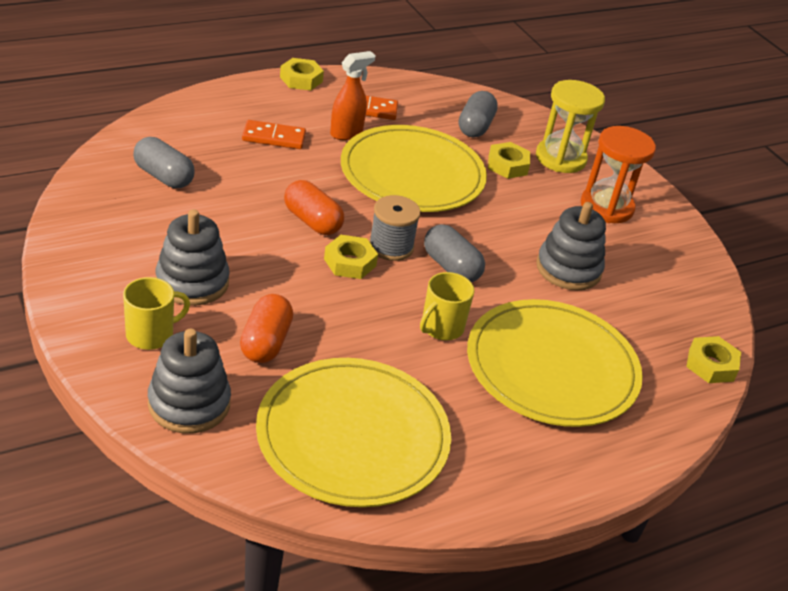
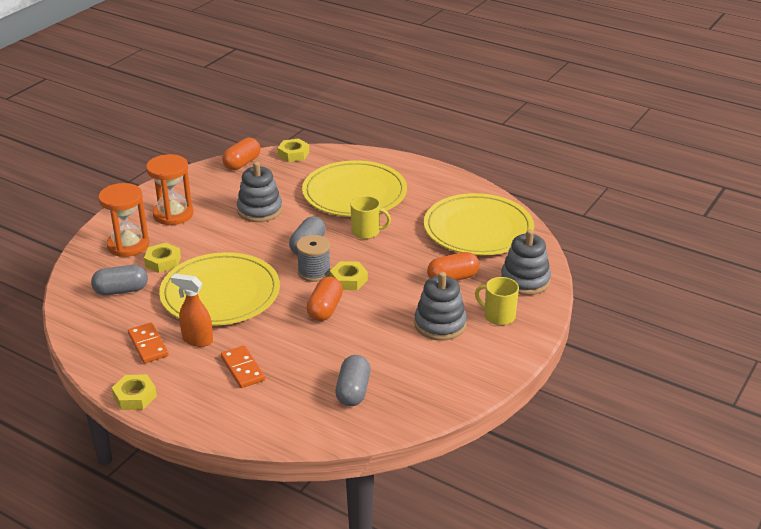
camera: 115 degrees left, 5 degrees down
yellow hourglass [536,80,605,173] -> orange hourglass [98,183,149,257]
none -> orange capsule [222,138,261,170]

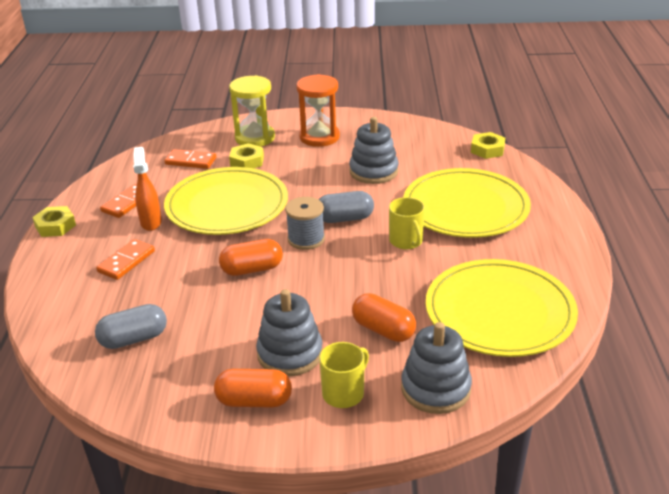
camera: 60 degrees right, 0 degrees up
grey capsule [91,265,148,295] -> orange domino [164,149,216,169]
orange hourglass [98,183,149,257] -> yellow hourglass [229,75,275,147]
orange capsule [222,138,261,170] -> orange capsule moved to [214,369,292,407]
yellow nut [330,261,368,290] -> none
yellow mug [475,277,519,325] -> yellow mug turned 45 degrees clockwise [319,342,369,408]

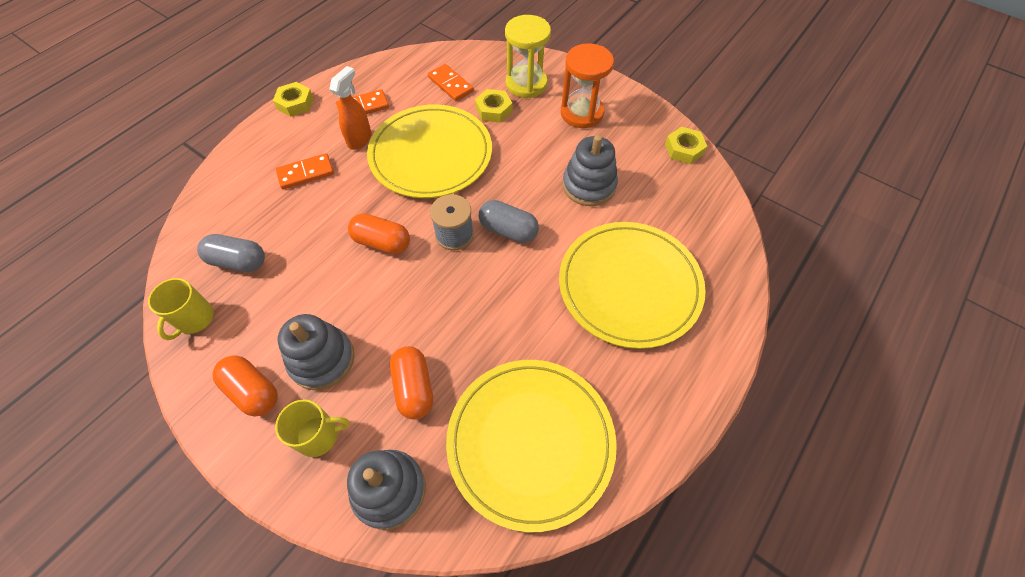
camera: 35 degrees right, 25 degrees up
yellow mug [389,197,425,249] -> yellow mug moved to [148,278,214,340]
yellow nut [471,132,505,159] -> yellow nut moved to [665,127,707,164]

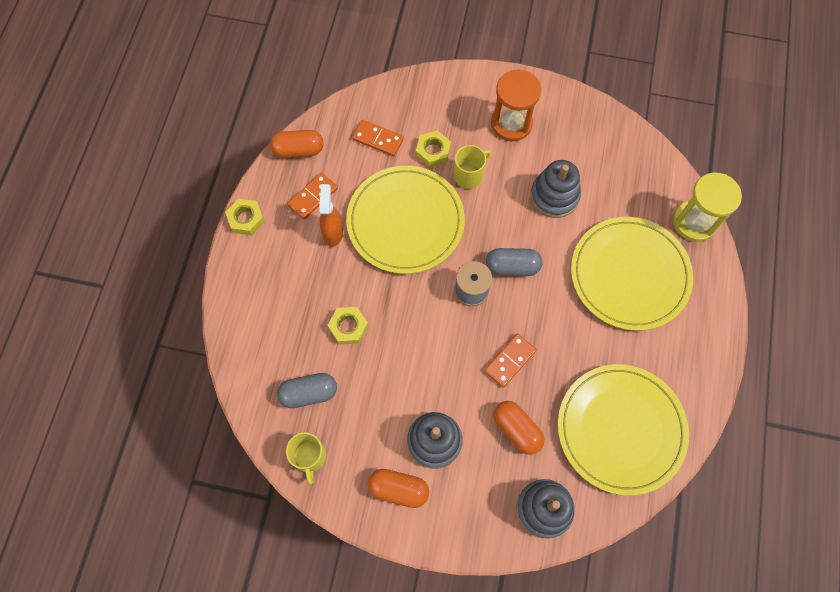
camera: 25 degrees left, 10 degrees up
yellow mug [275,399,350,457] -> yellow mug moved to [454,145,491,189]
orange domino [276,153,334,190] -> orange domino moved to [484,334,537,388]
orange capsule [348,213,410,255] -> orange capsule moved to [270,130,324,158]
yellow hourglass [505,15,551,98] -> yellow hourglass moved to [673,173,742,242]
yellow nut [665,127,707,164] -> yellow nut moved to [328,307,368,345]

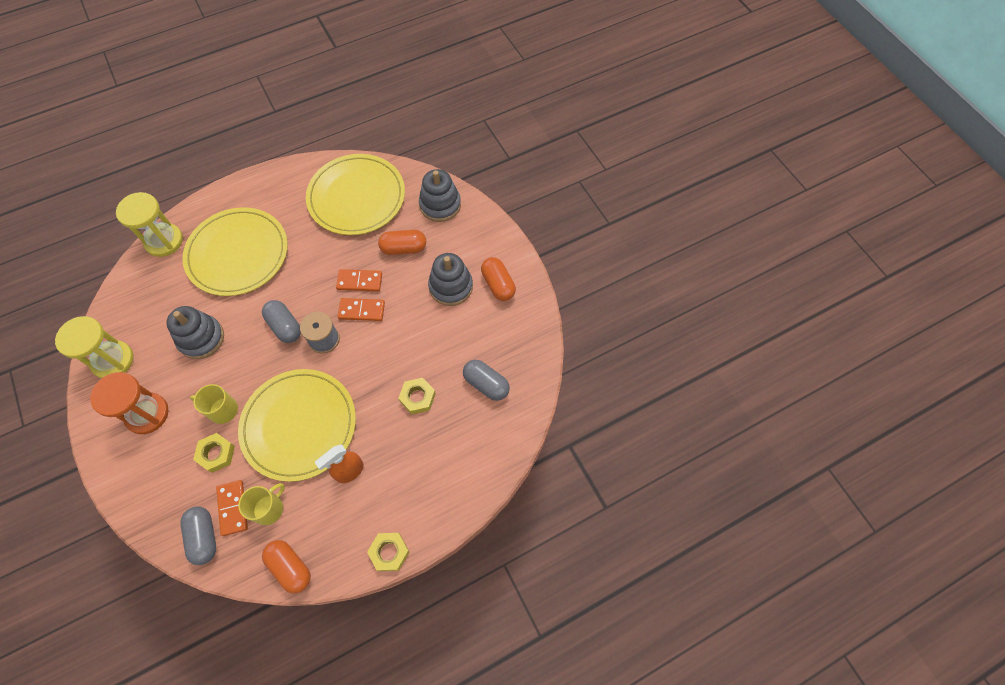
camera: 130 degrees left, 5 degrees down
yellow mug [286,432,326,485] -> yellow mug moved to [238,483,285,525]
orange domino [287,173,338,220] -> orange domino moved to [337,298,385,321]
orange capsule [493,401,544,455] -> orange capsule turned 75 degrees clockwise [378,230,426,255]
none -> yellow hourglass [55,316,134,379]
none -> grey capsule [181,507,216,565]

